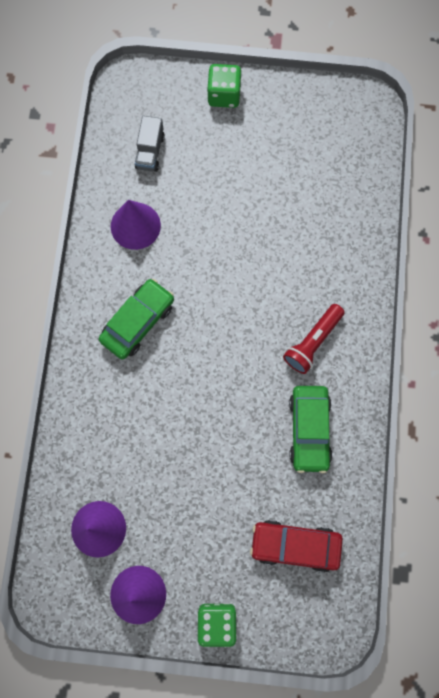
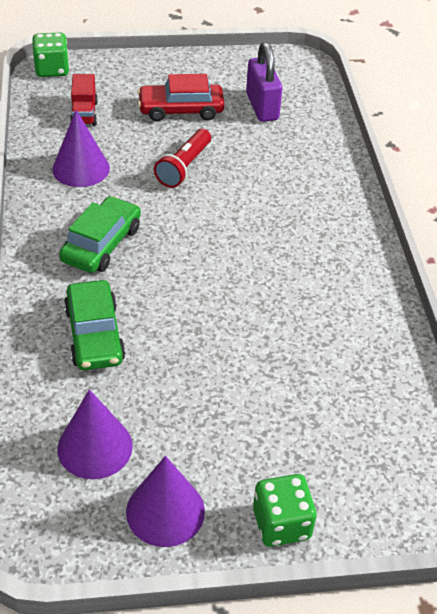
camera: 15 degrees left, 30 degrees down
grey truck [135,116,165,172] -> red truck [70,74,98,126]
green dice [207,64,242,108] -> green dice moved to [32,32,69,77]
red car [250,520,343,573] -> red car moved to [137,74,225,122]
red flashlight [283,304,345,374] -> red flashlight moved to [154,129,211,188]
green car [289,386,333,473] -> green car moved to [64,280,126,370]
none -> purple padlock [246,42,282,122]

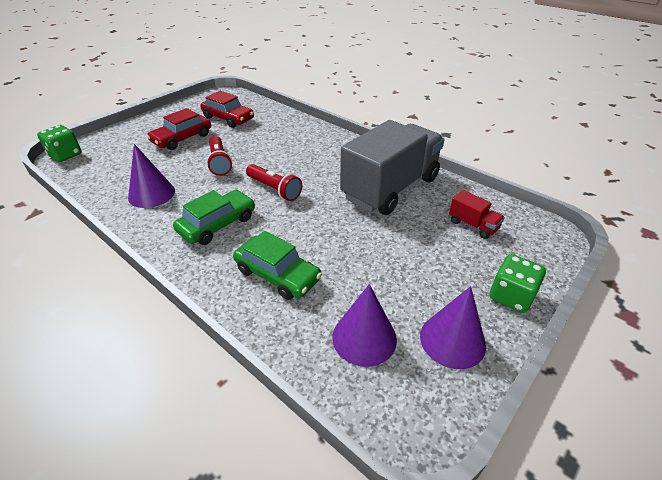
camera: 40 degrees left, 5 degrees down
green car [59,196,141,273] -> green car turned 60 degrees clockwise [173,190,255,245]
red truck [70,74,98,126] -> red truck moved to [449,190,505,239]
purple padlock [246,42,282,122] -> red car [200,91,254,128]
none -> red flashlight [246,164,302,201]
none -> grey truck [340,120,444,215]

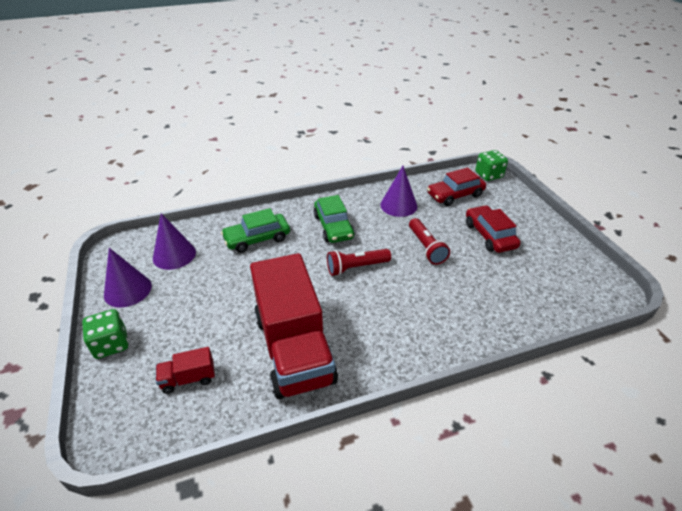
camera: 120 degrees right, 0 degrees up
red car [200,91,254,128] -> red car moved to [427,168,486,206]
red flashlight [206,136,232,176] -> red flashlight turned 120 degrees counterclockwise [409,218,450,265]
grey truck [340,120,444,215] -> red truck [250,253,338,399]

